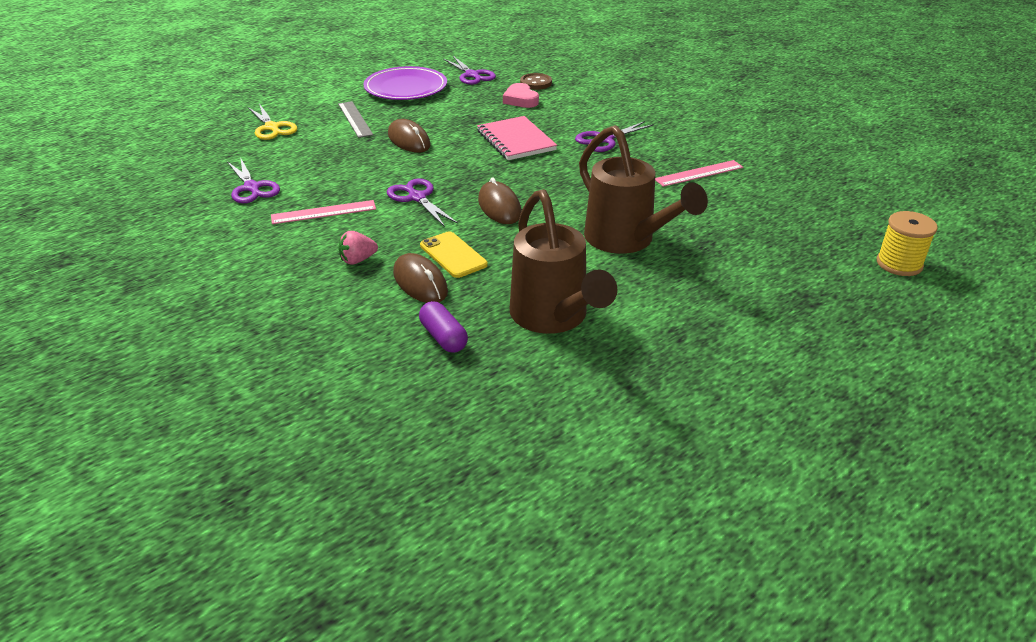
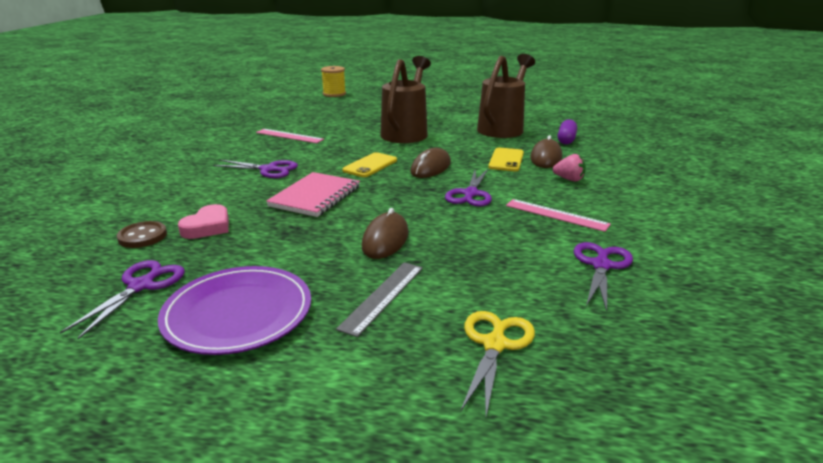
camera: 130 degrees left, 10 degrees down
none -> yellow phone [342,152,397,177]

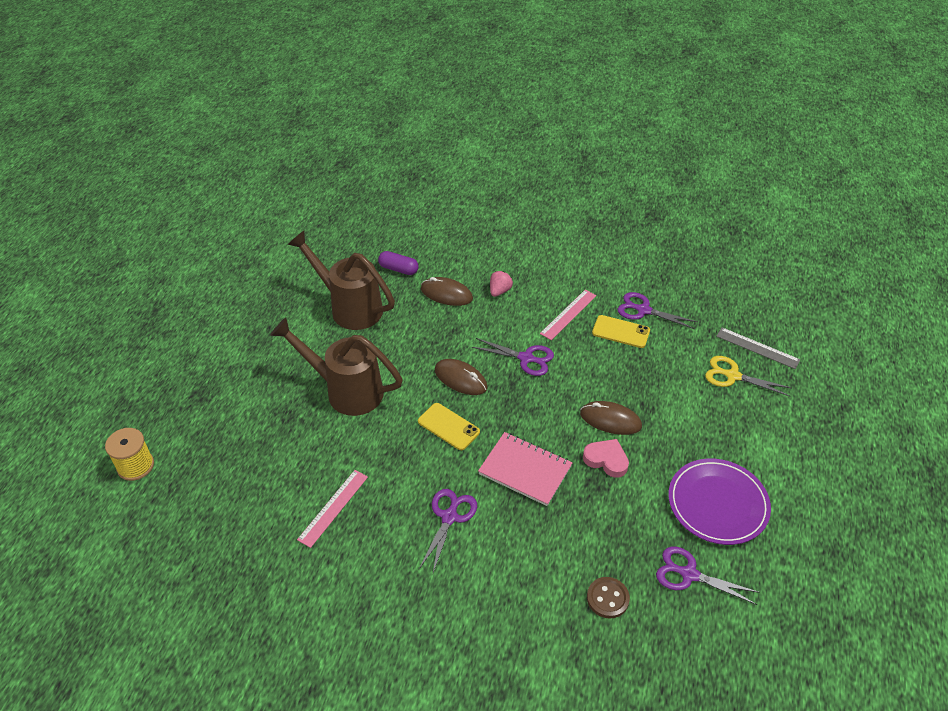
camera: 85 degrees left, 20 degrees up
pink heart [178,204,229,239] -> pink heart moved to [583,439,629,478]
grey ruler [336,262,423,337] -> grey ruler moved to [716,327,800,369]
yellow phone [488,148,524,171] -> yellow phone moved to [592,315,650,348]

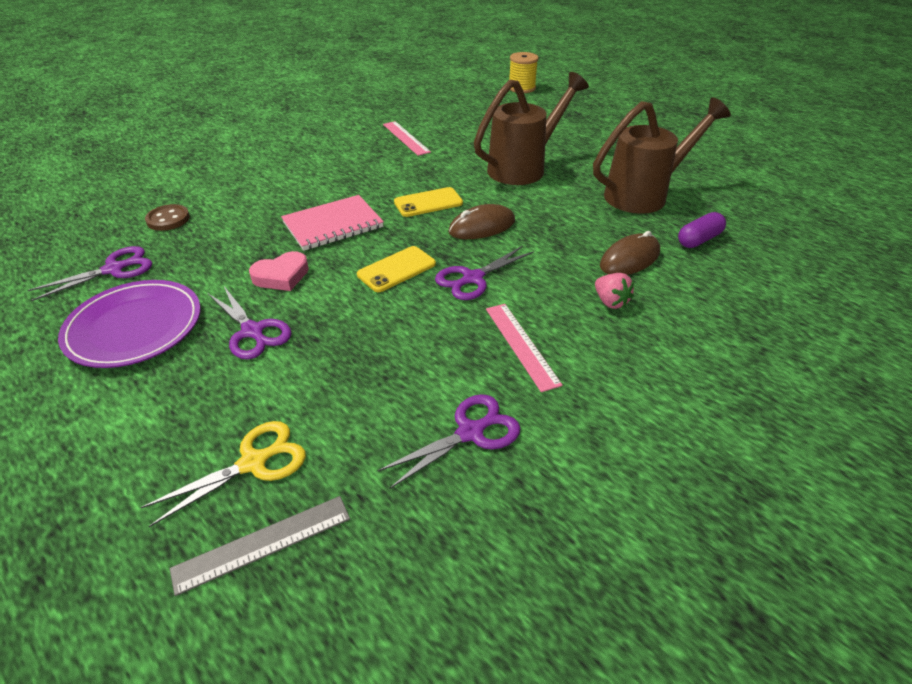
camera: 120 degrees right, 5 degrees down
purple scissors [419,489,477,572] -> purple scissors moved to [208,286,292,359]
brown mouse [580,401,642,435] -> none
yellow phone [592,315,650,348] -> yellow phone moved to [357,246,436,292]

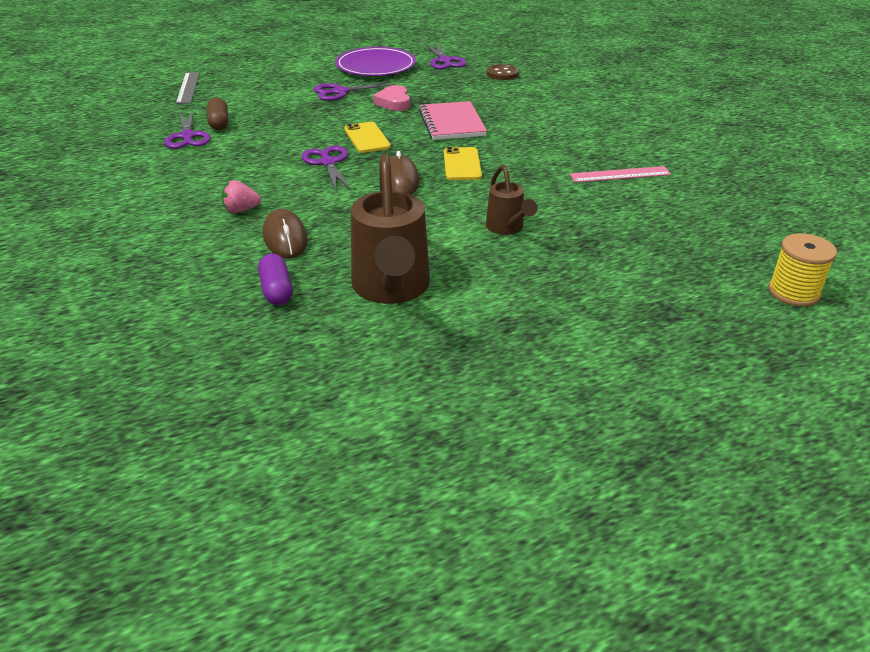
camera: 110 degrees right, 5 degrees down
yellow scissors [141,421,306,527] -> none
brown watering can [474,72,589,185] -> brown watering can [486,165,538,235], size x0.53
pink ruler [486,304,563,392] -> none
none -> brown capsule [207,98,228,130]

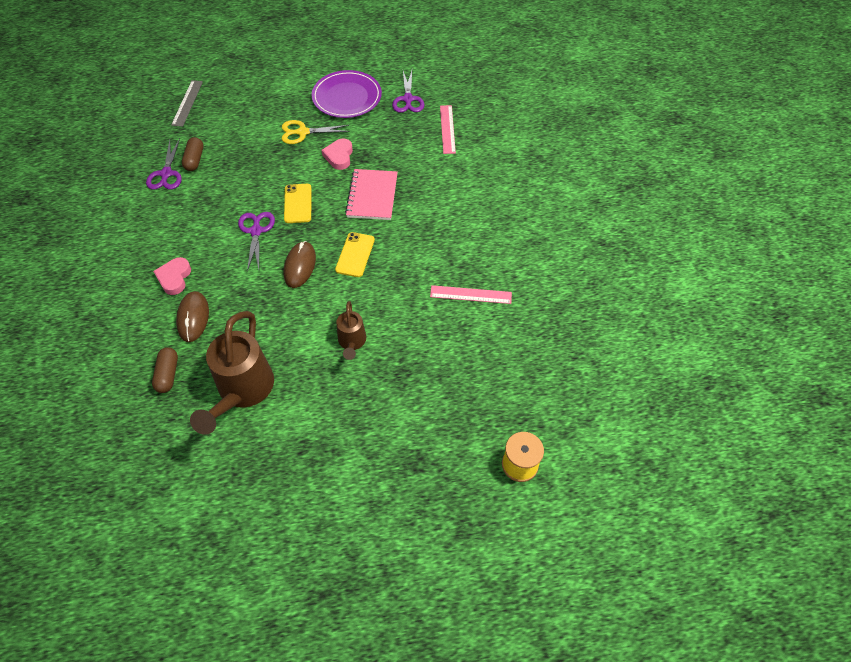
camera: 15 degrees right, 20 degrees up
pink strawberry [221,180,261,213] -> pink heart [153,257,191,295]
purple capsule [258,254,293,305] -> brown capsule [152,347,178,393]
purple scissors [313,81,395,101] -> yellow scissors [282,120,350,144]
brown button [487,64,519,80] -> pink ruler [440,105,456,154]

